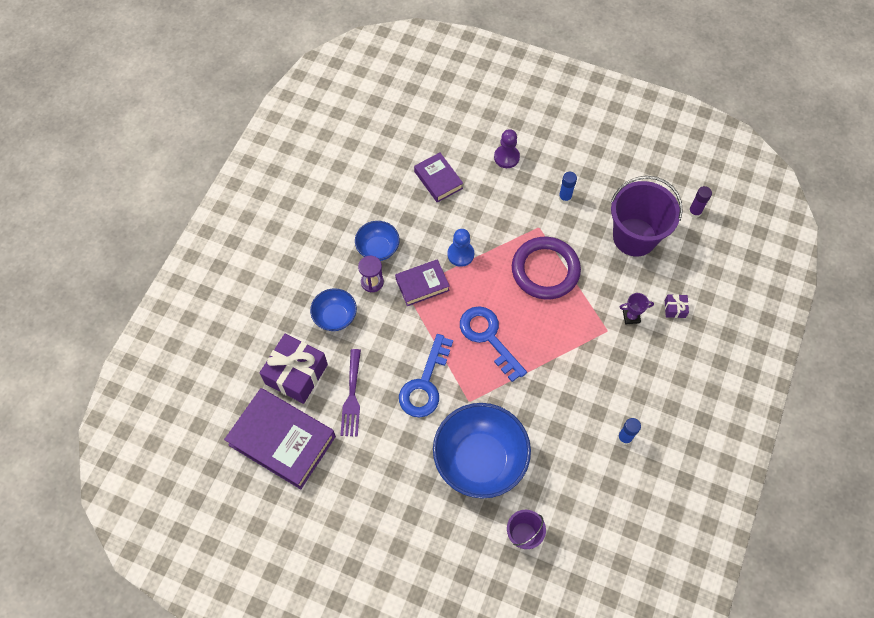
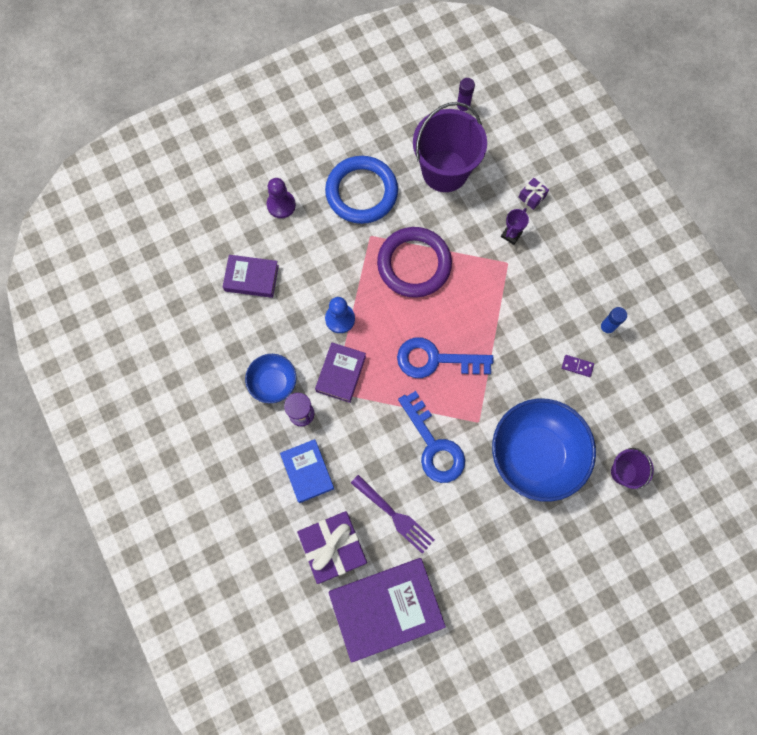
camera: 50 degrees left, 10 degrees up
blue bowl [310,288,357,331] -> blue book [280,439,334,503]
blue glue stick [559,172,577,203] -> blue ring [325,156,398,224]
none -> purple domino [562,355,594,377]

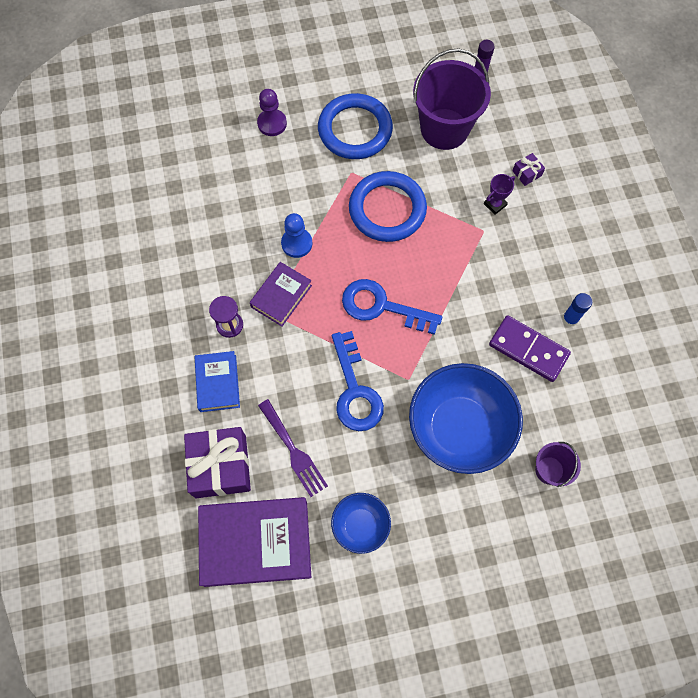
camera: 15 degrees right, 5 degrees down
purple book [223,255,279,298] -> none
blue bowl [245,354,297,403] -> blue bowl moved to [331,493,391,554]
purple ring [377,227,452,298] -> blue ring [349,171,427,242]
purple domino [562,355,594,377] -> purple domino [489,315,571,382], size x2.28

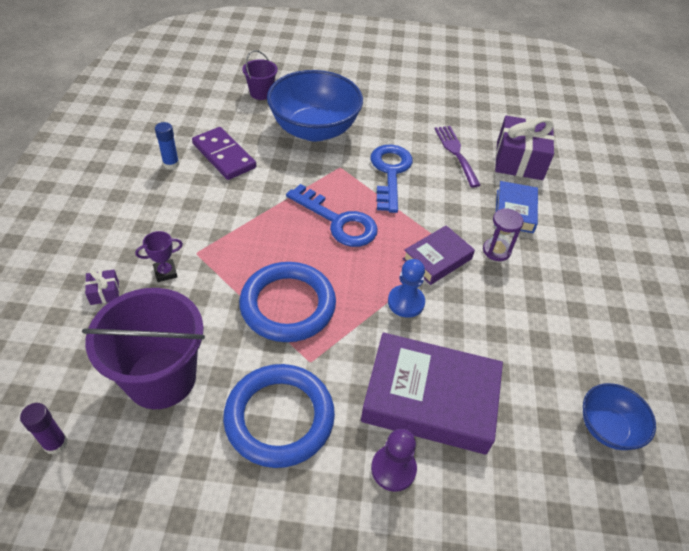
camera: 165 degrees left, 20 degrees down
purple book [198,497,311,587] -> purple book moved to [361,332,503,454]
blue bowl [331,493,391,554] -> blue bowl moved to [583,383,656,450]

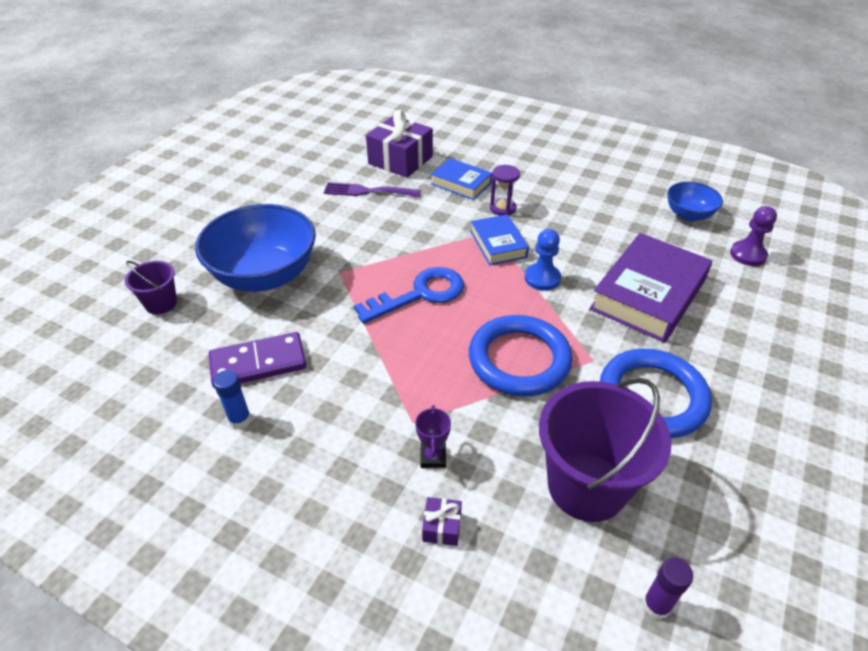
camera: 65 degrees left, 5 degrees down
blue key [371,145,413,213] -> none
purple pawn [371,429,417,492] -> purple pawn moved to [730,206,777,266]
purple book [403,226,475,285] -> blue book [470,214,529,265]

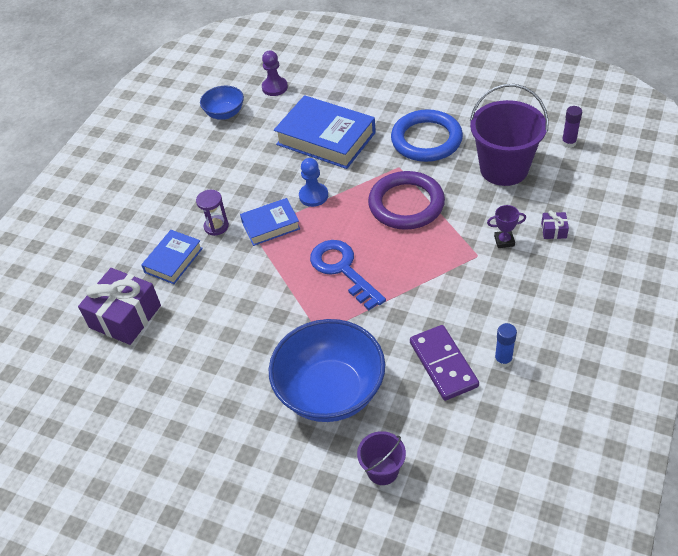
camera: 90 degrees left, 5 degrees up
purple fork [324,182,421,197] -> none
blue ring [469,315,573,396] -> purple ring [368,171,445,230]
purple book [590,233,712,343] -> blue book [274,95,376,169]

